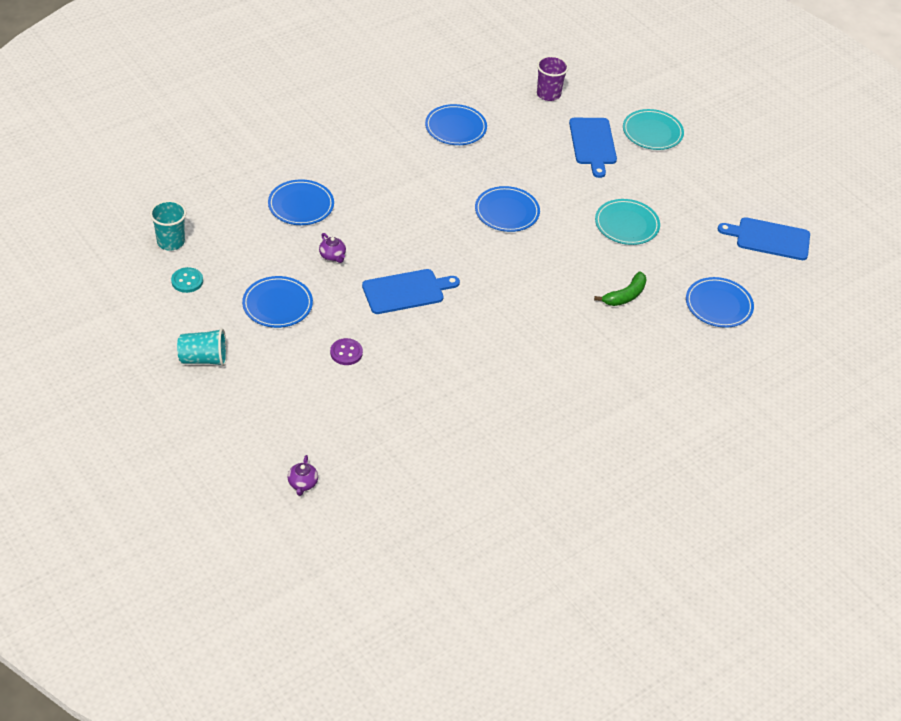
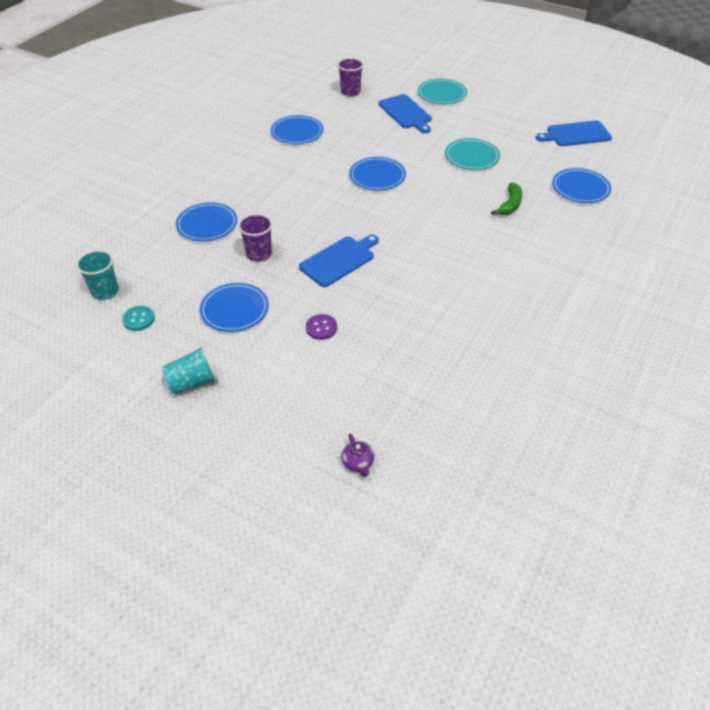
camera: 20 degrees left, 0 degrees up
purple teapot [319,233,346,263] -> purple cup [238,214,273,262]

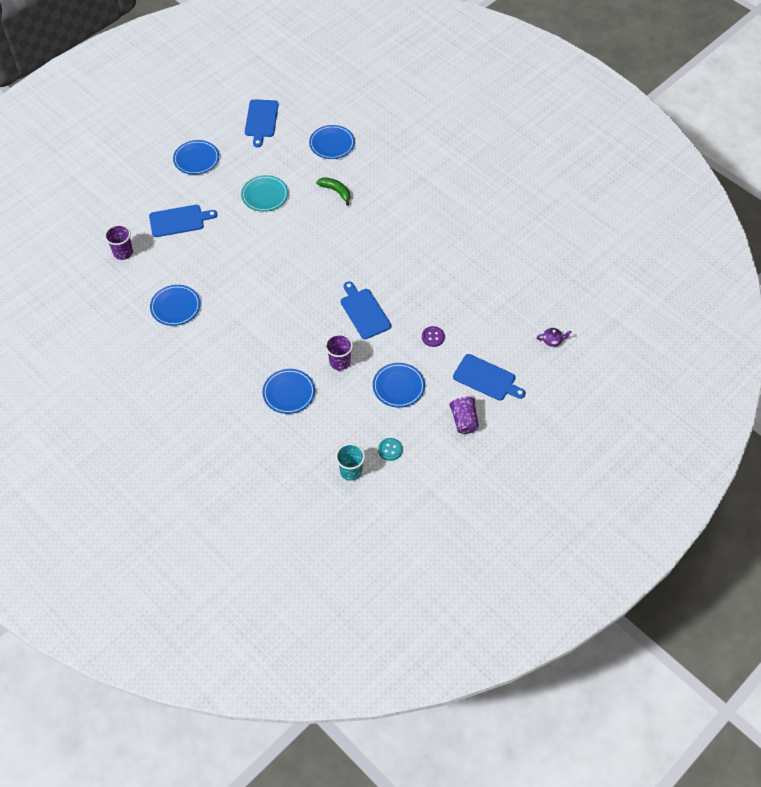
camera: 75 degrees left, 10 degrees up
turquoise cup [162,345,218,395] -> purple cup [448,395,479,434]
blue plate [349,157,406,191] -> blue plate moved to [173,140,219,175]
turquoise plate [418,79,467,104] -> none
none -> blue cutting board [453,354,526,401]

